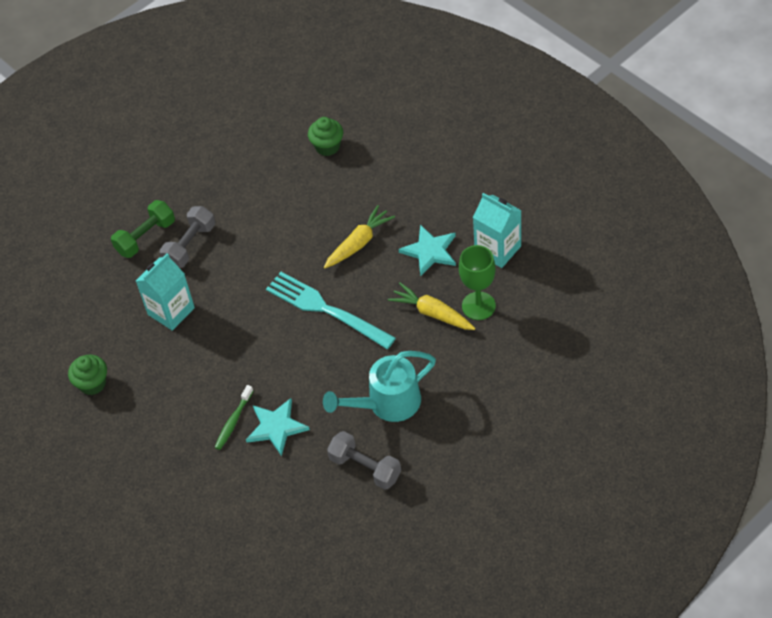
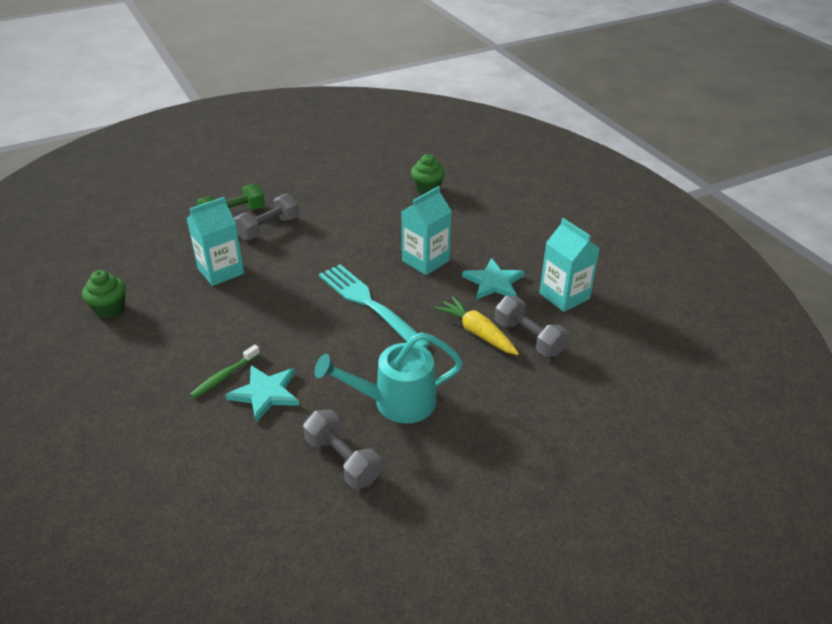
camera: 10 degrees right, 15 degrees down
yellow carrot [324,205,395,268] -> turquoise carton [401,186,452,275]
green goblet [459,245,496,320] -> grey dumbbell [495,296,569,357]

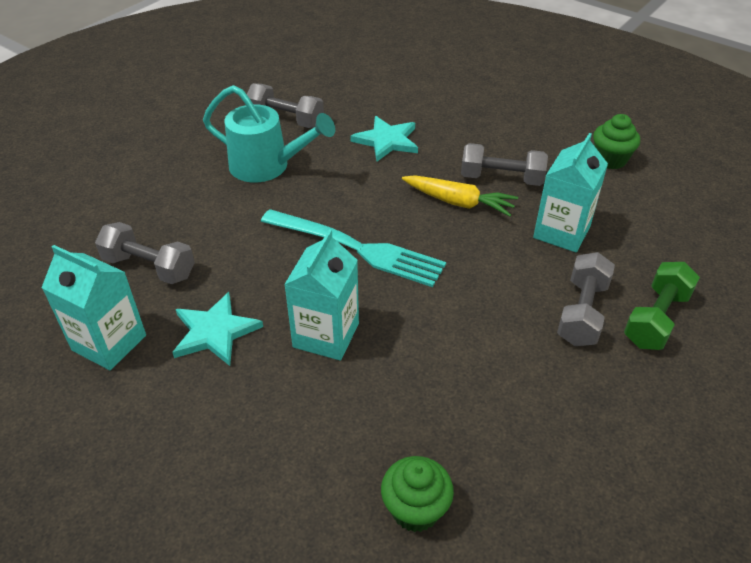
camera: 155 degrees right, 5 degrees up
green toothbrush [190,345,260,399] -> none
turquoise watering can [314,332,463,424] -> turquoise watering can turned 60 degrees clockwise [203,85,335,182]
yellow carrot [434,296,519,355] -> yellow carrot moved to [402,175,518,217]
none -> grey dumbbell [461,143,548,186]

